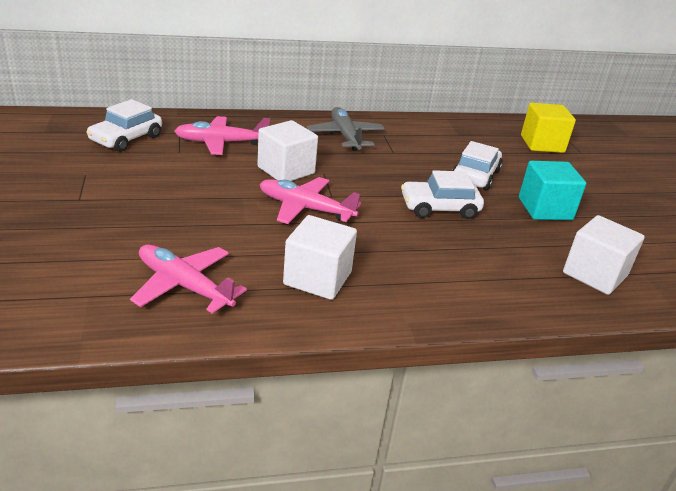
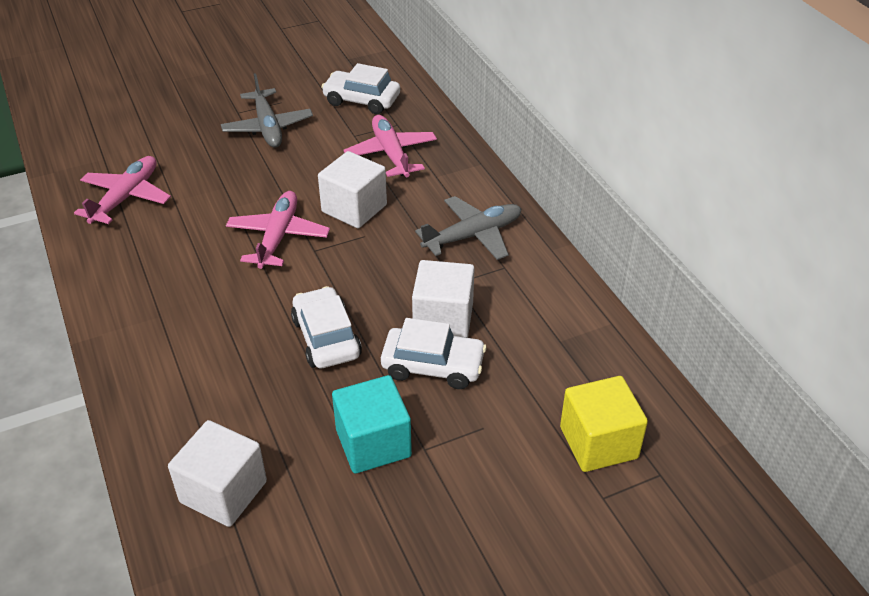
camera: 80 degrees right, 10 degrees up
white cube [283,215,357,300] -> white cube moved to [412,260,474,337]
none -> grey plane [221,73,313,148]

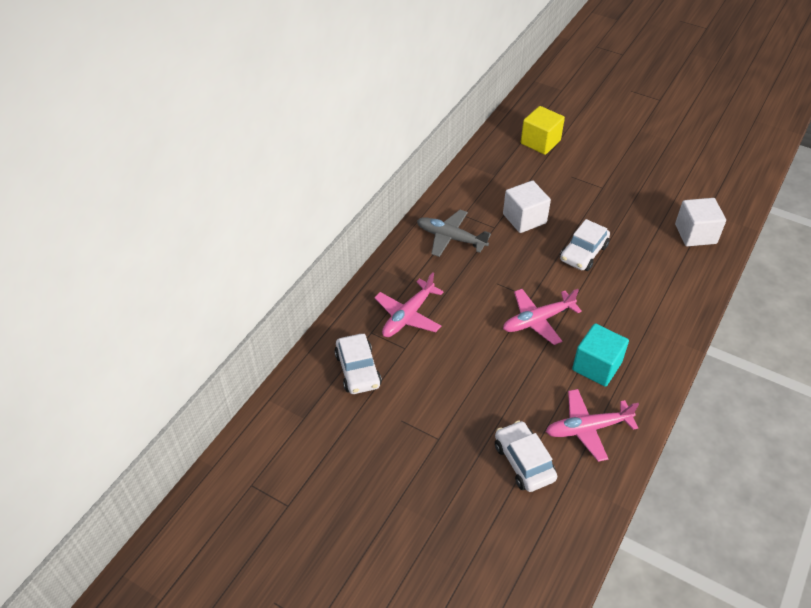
camera: 125 degrees left, 5 degrees up
grey plane [221,73,313,148] -> none
white cube [318,151,387,228] -> none
turquoise cube [332,375,412,474] -> turquoise cube moved to [572,323,629,387]
white car [381,318,487,389] -> white car moved to [495,420,557,492]

